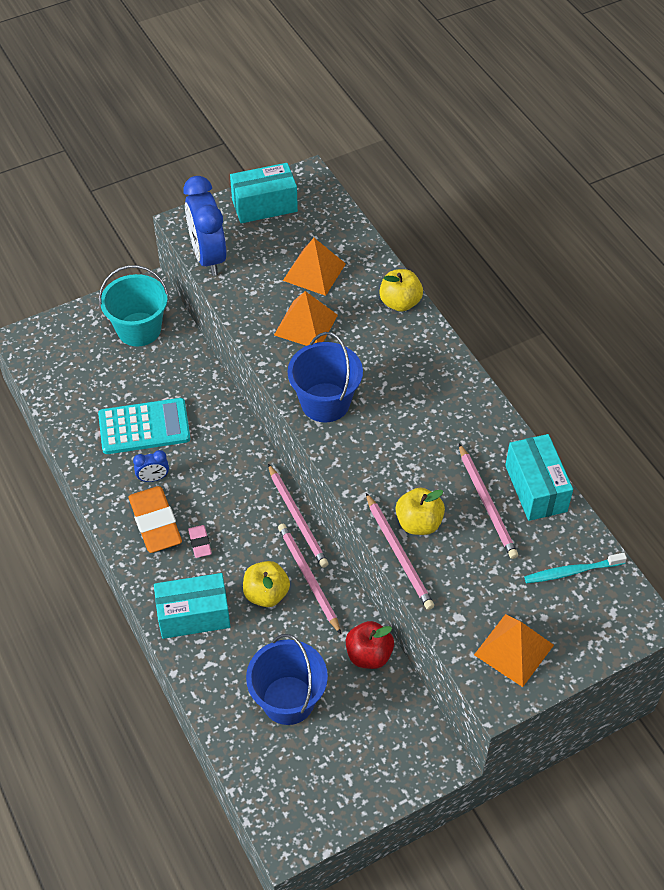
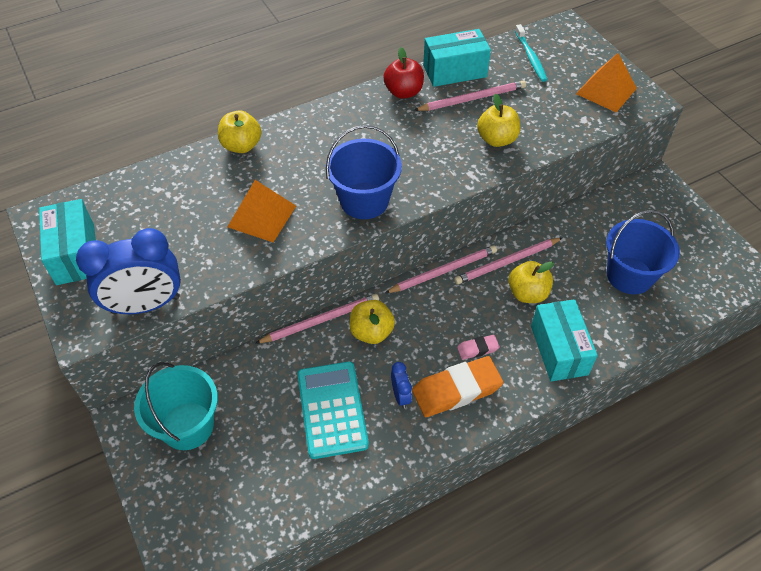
camera: 90 degrees left, 0 degrees up
orange pyramid [283,238,346,296] -> none
red apple [346,621,394,669] -> red apple moved to [383,47,424,99]
pink pencil [366,493,434,610] -> pink pencil moved to [255,294,379,344]
none -> yellow apple [350,300,395,344]

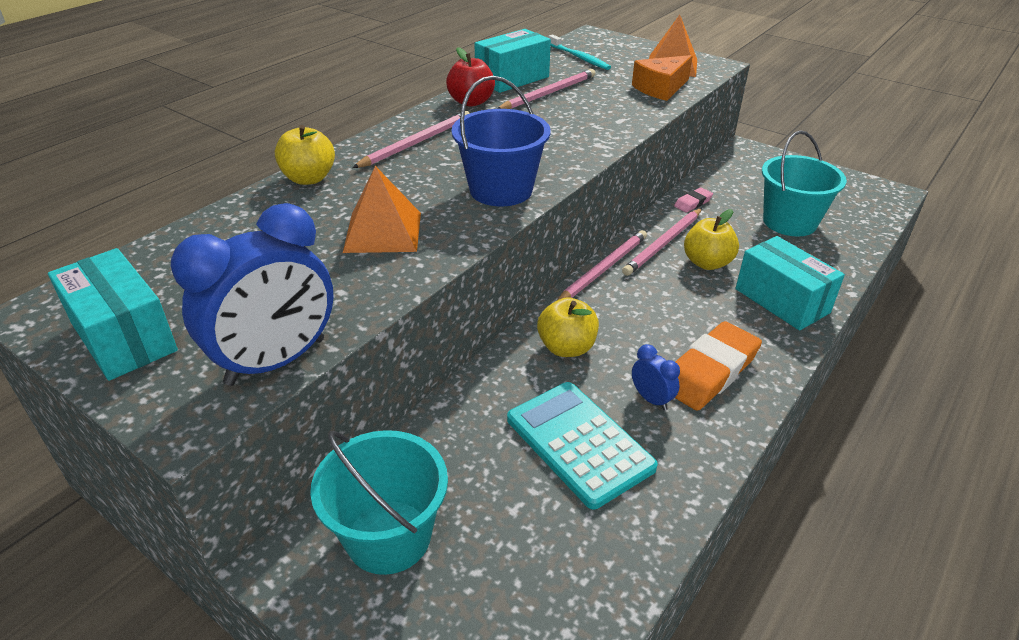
camera: 25 degrees left, 15 degrees down
pink pencil [255,294,379,344] -> pink pencil moved to [352,111,470,168]
pink eraser [457,335,500,360] -> pink eraser moved to [674,187,713,213]
yellow apple [477,94,520,147] -> none
blue bucket [606,210,680,294] -> turquoise bucket [762,130,847,237]
none -> orange cheese [632,55,693,101]

